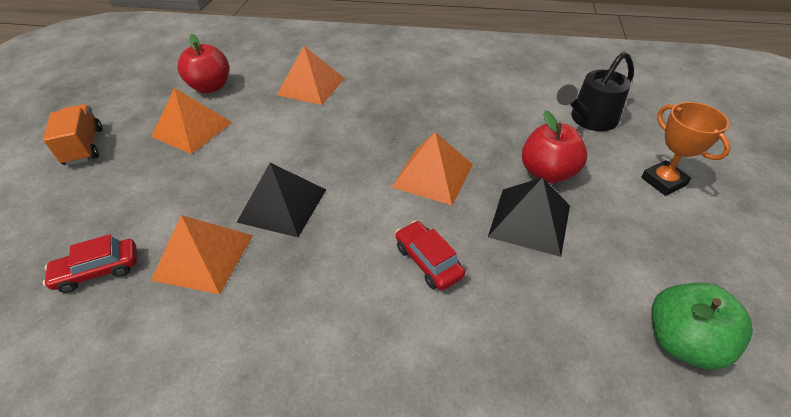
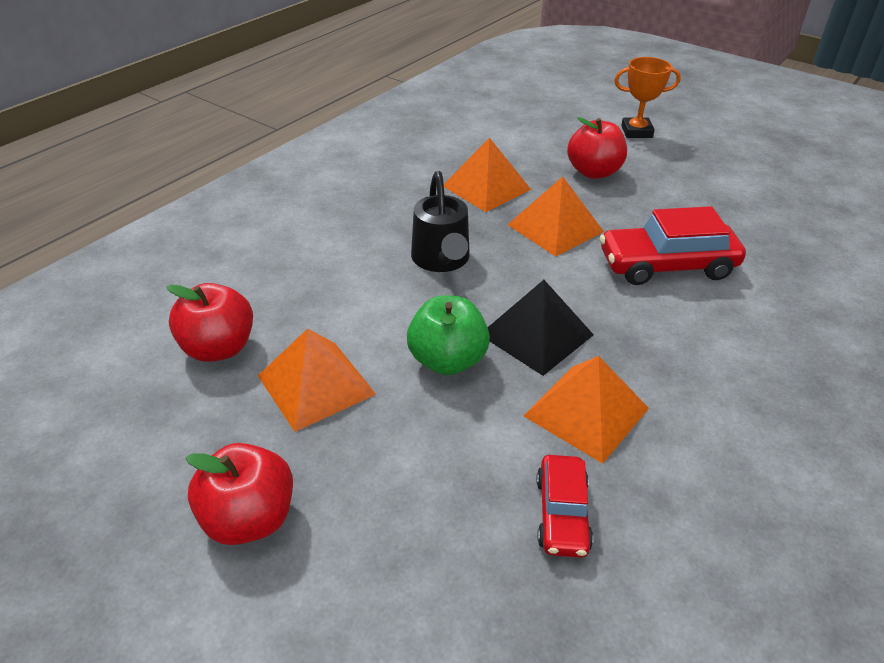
camera: 65 degrees left, 5 degrees down
orange truck [43,104,103,166] -> red apple [186,443,293,545]
orange pyramid [277,46,345,105] -> orange pyramid moved to [444,137,531,212]
red car [396,221,465,290] -> red car [600,206,746,285], size x1.71
black pyramid [488,177,570,257] -> none
black watering can [557,52,634,131] -> black watering can moved to [411,171,470,272]
green apple [652,283,753,370] -> green apple moved to [407,295,490,375]

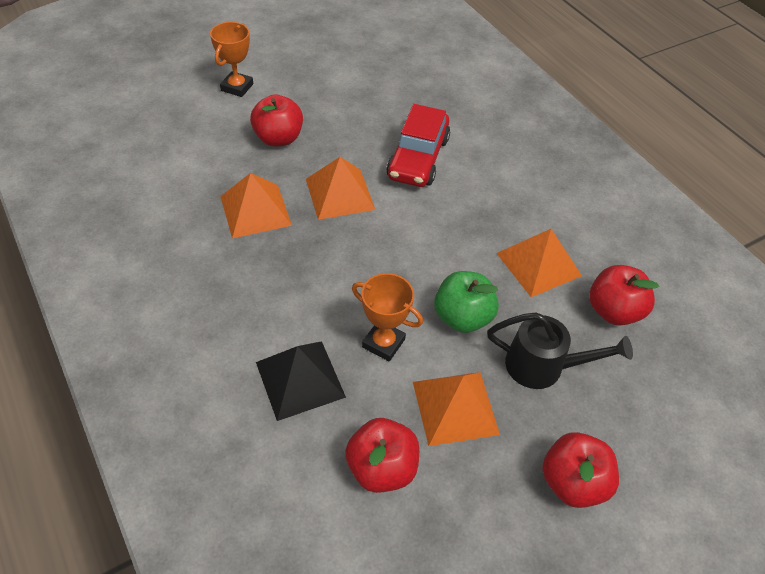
camera: 70 degrees left, 10 degrees up
black watering can [411,171,470,272] -> black watering can moved to [487,312,633,389]
black pyramid [488,280,594,376] -> black pyramid moved to [256,341,346,421]
red car [536,455,593,558] -> red apple [589,265,659,326]
none -> orange trophy [352,273,423,362]

